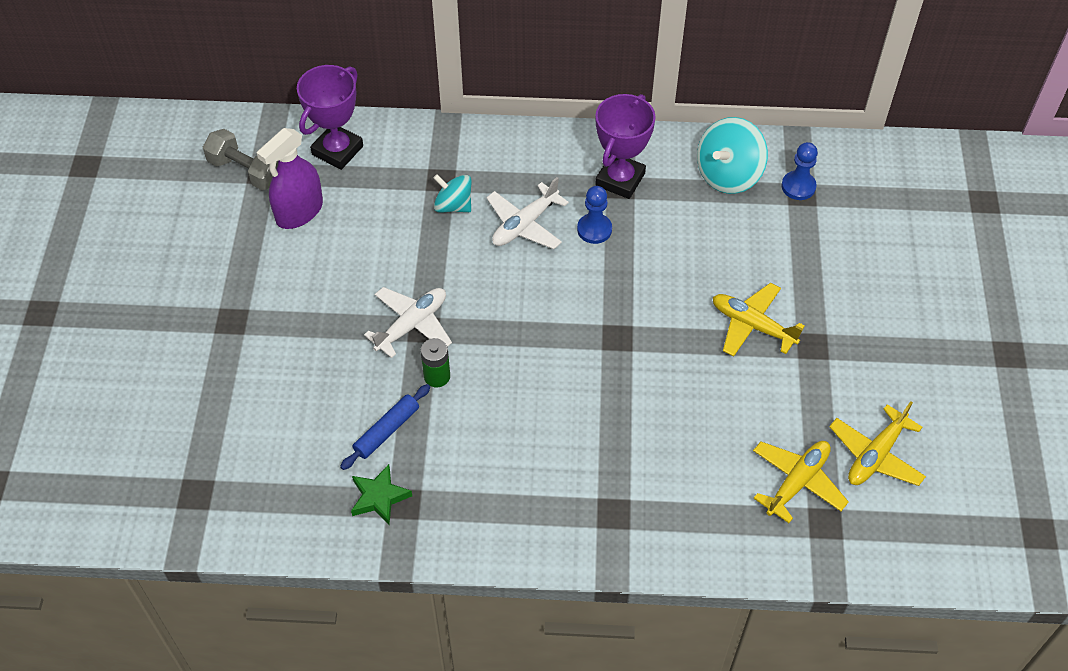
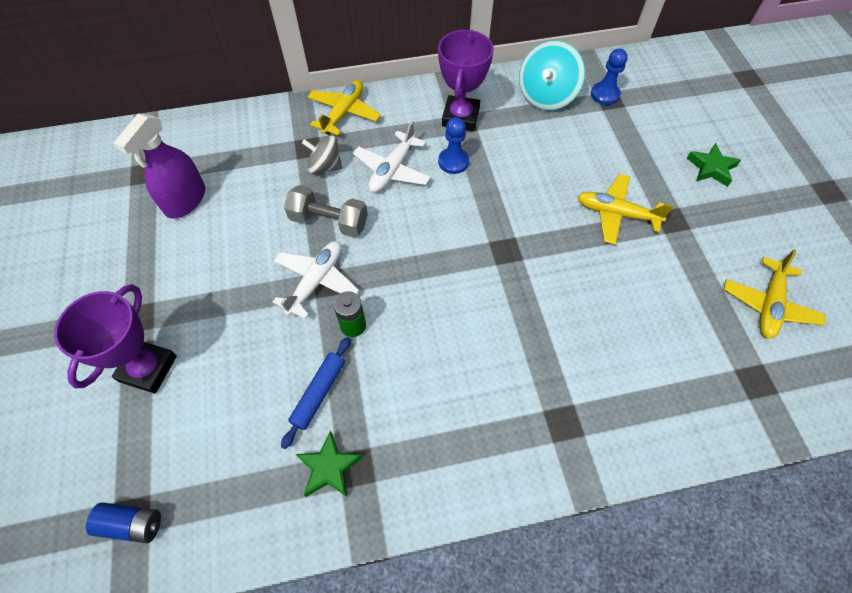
camera: 15 degrees left, 5 degrees up
grey dumbbell [203,129,278,190] -> grey dumbbell moved to [284,185,368,237]
purple trophy [297,65,363,170] -> purple trophy moved to [54,284,177,394]
turquoise spinning top [434,174,471,212] -> grey spinning top [302,135,342,174]
yellow plane [753,441,849,523] -> yellow plane moved to [307,80,381,135]
none -> blue battery [86,502,161,543]
none -> green star [687,143,741,187]

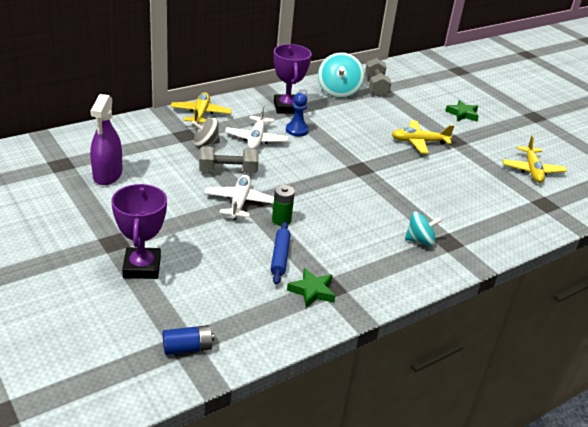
camera: 25 degrees left, 25 degrees down
blue pawn [591,48,628,105] -> grey dumbbell [365,58,392,97]
none -> turquoise spinning top [405,212,442,246]

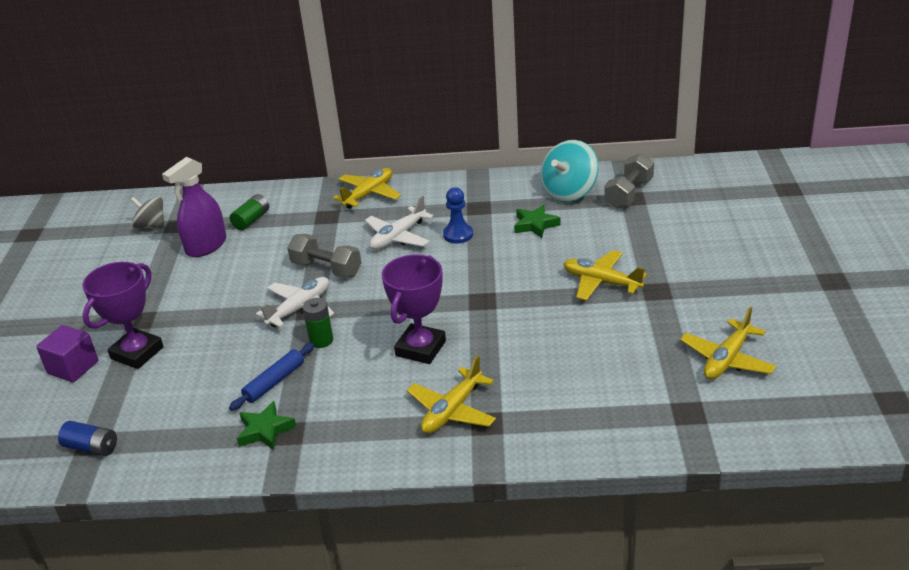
camera: 40 degrees right, 0 degrees up
grey spinning top [192,118,220,147] -> grey spinning top moved to [131,197,165,228]
purple trophy [274,44,312,114] -> purple trophy moved to [382,255,446,364]
turquoise spinning top [405,212,442,246] -> yellow plane [407,356,496,434]
green star [445,100,479,121] -> green star moved to [514,205,561,238]
none -> purple cube [36,325,98,382]
none -> green battery [230,194,269,230]

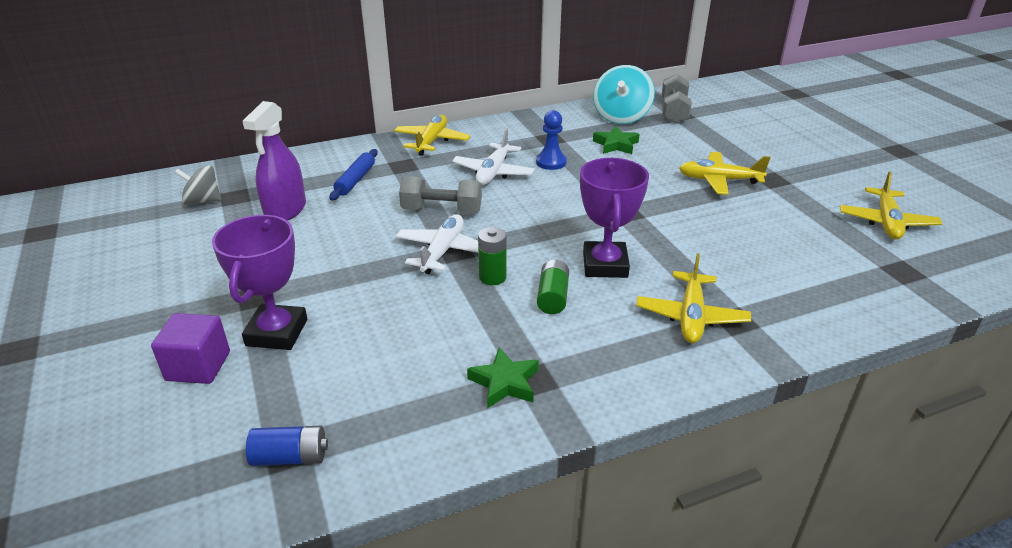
camera: 25 degrees left, 0 degrees up
blue rolling pin [229,343,314,411] -> blue rolling pin moved to [329,149,378,201]
green battery [230,194,269,230] -> green battery moved to [537,260,569,314]

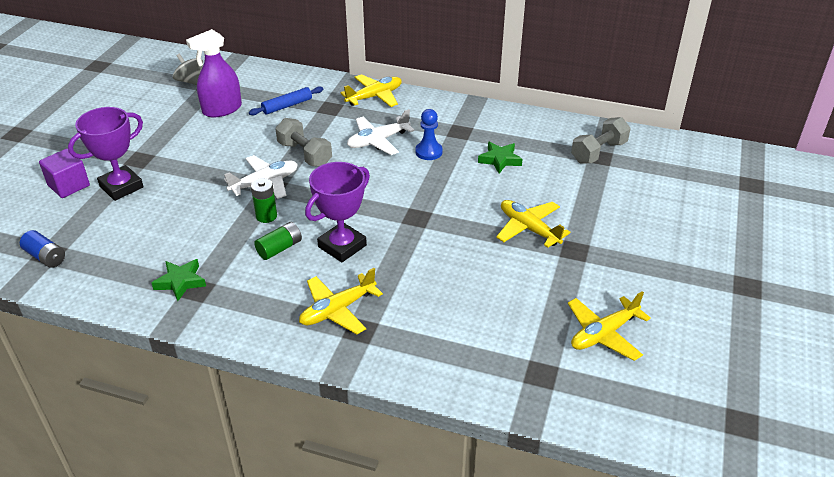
camera: 40 degrees right, 5 degrees up
turquoise spinning top [593,65,655,124] -> none

